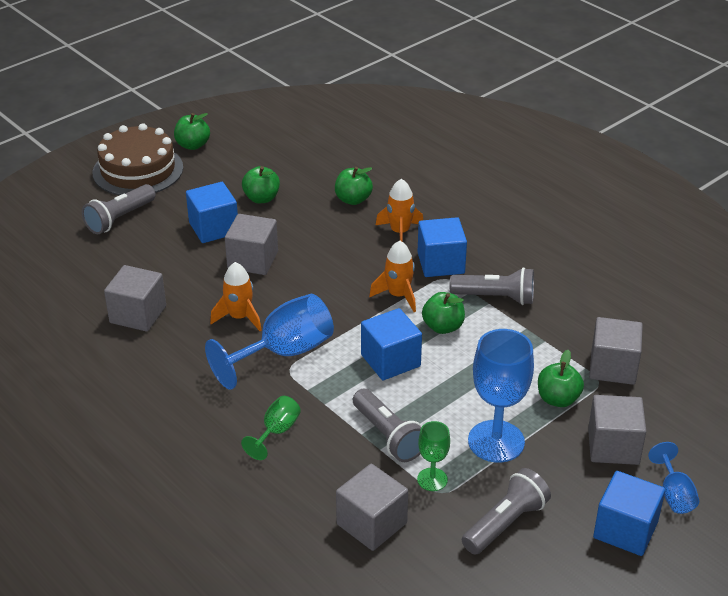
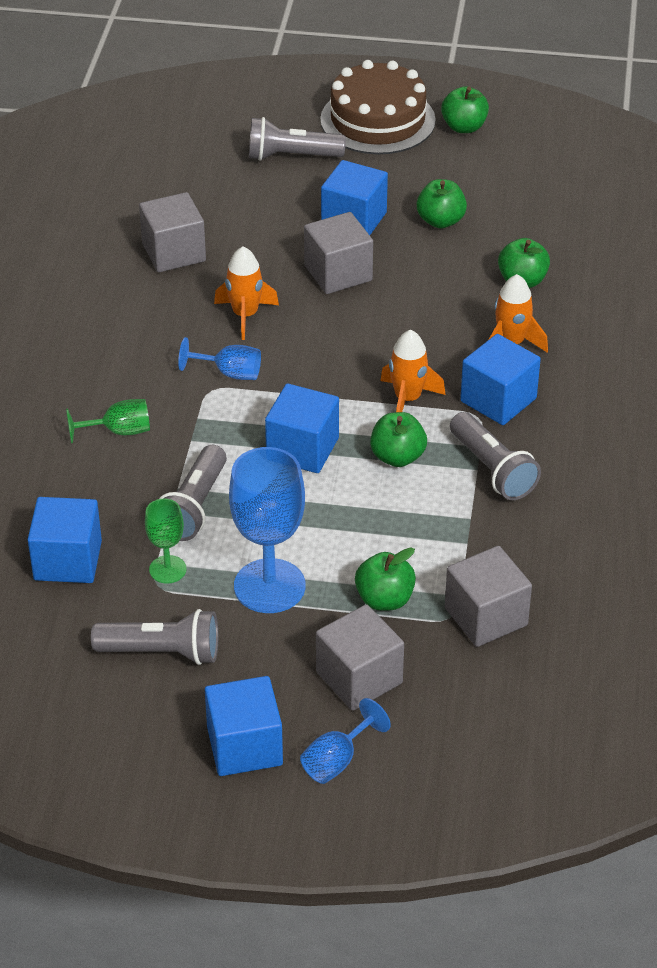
camera: 50 degrees right, 5 degrees up
blue goblet [205,294,334,390] -> blue goblet [178,337,261,380], size x0.52
grey cube [336,464,408,551] -> blue cube [27,497,102,583]

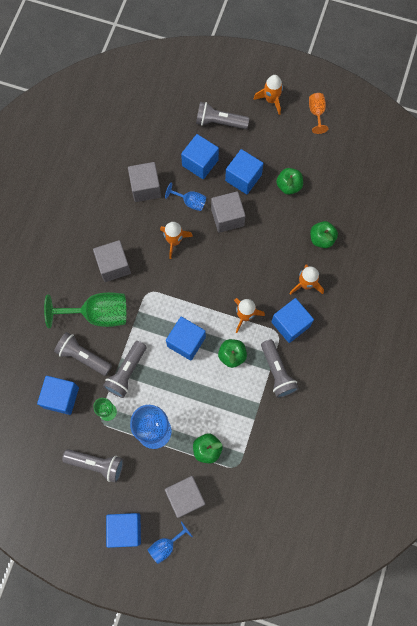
camera: 10 degrees right, 30 degrees up
green goblet [66,399,150,443] -> green goblet [44,292,127,328], size x1.91
blue goblet [178,337,261,380] -> blue goblet moved to [165,183,206,211]
brown cake [320,60,436,154] -> orange rocket [253,75,283,115]
green apple [441,86,489,133] -> orange goblet [309,93,328,134]
grey cube [445,546,532,647] -> grey cube moved to [93,240,131,282]
none -> grey flashlight [54,332,112,376]
none -> blue cube [181,134,219,179]

